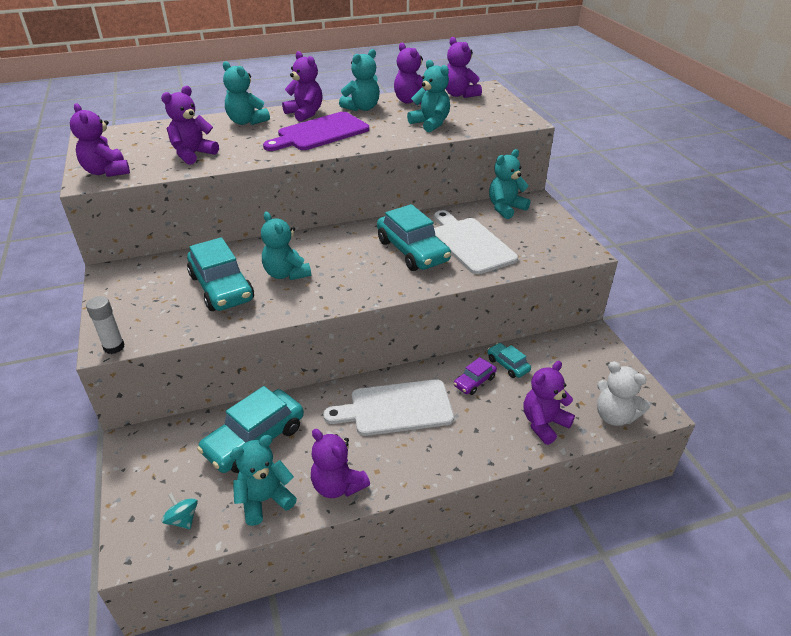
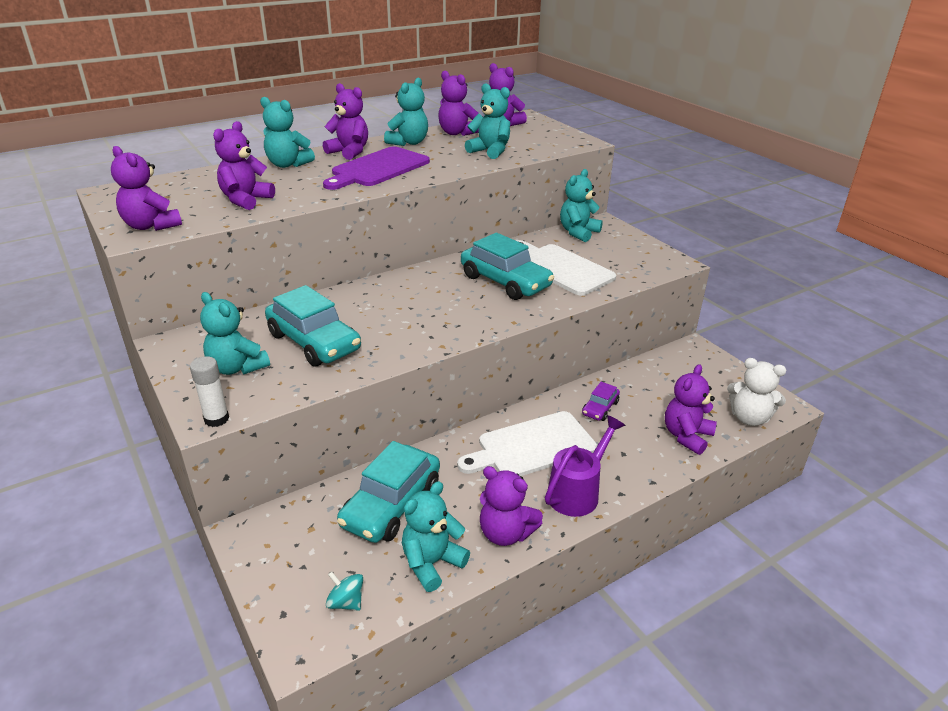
camera: 15 degrees left, 5 degrees down
turquoise teddy bear [261,212,311,280] -> turquoise teddy bear moved to [200,292,270,375]
turquoise car [487,343,531,378] -> none
none -> purple watering can [545,415,625,517]

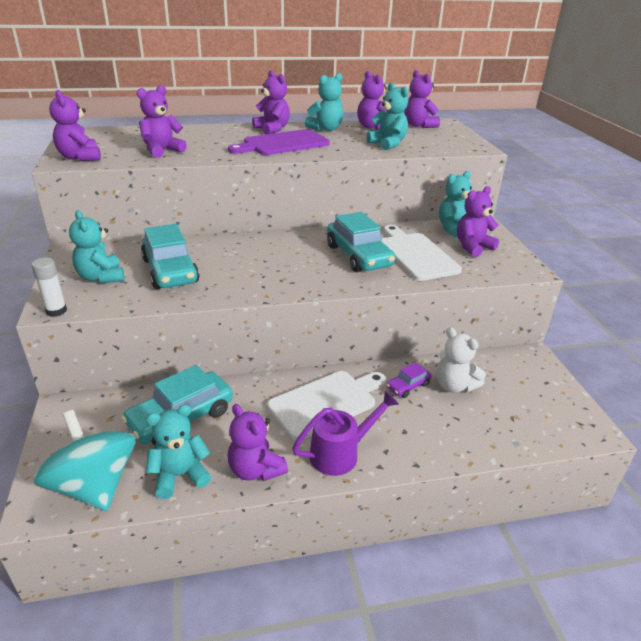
camera: 20 degrees right, 0 degrees up
turquoise teddy bear [260,97,315,168] -> none
turquoise spinning top [326,571,363,611] -> turquoise spinning top [33,410,136,511], size x2.49
white cutting board [457,411,597,476] -> white cutting board turned 150 degrees clockwise [267,371,386,440]
purple teddy bear [665,364,717,455] -> purple teddy bear moved to [457,186,499,257]
white teddy bear [727,358,786,426] -> white teddy bear moved to [436,327,486,393]

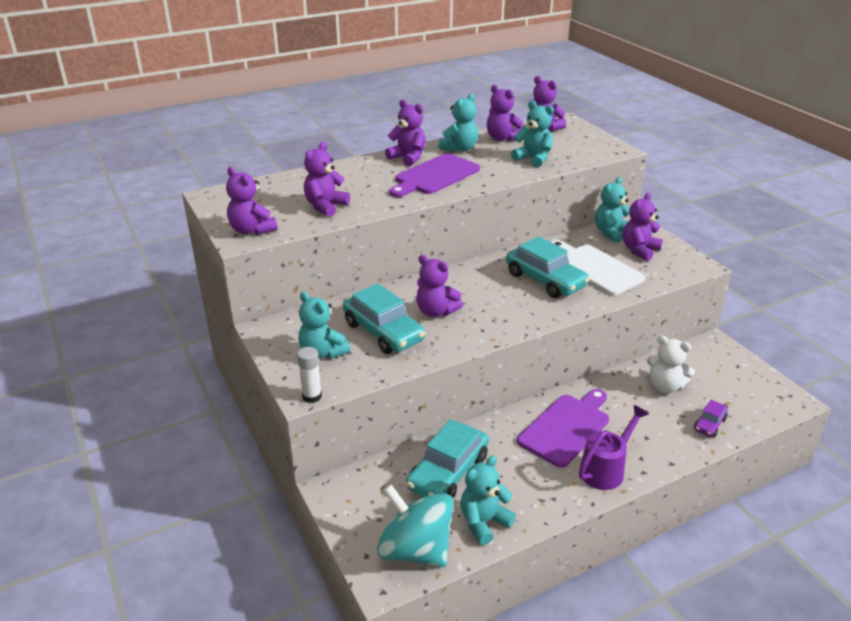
camera: 15 degrees left, 0 degrees up
purple teddy bear [228,404,288,481] -> purple teddy bear moved to [416,255,463,317]
white cutting board [267,371,386,440] -> purple cutting board [517,389,609,468]
purple car [387,362,432,398] -> purple car moved to [694,400,728,437]

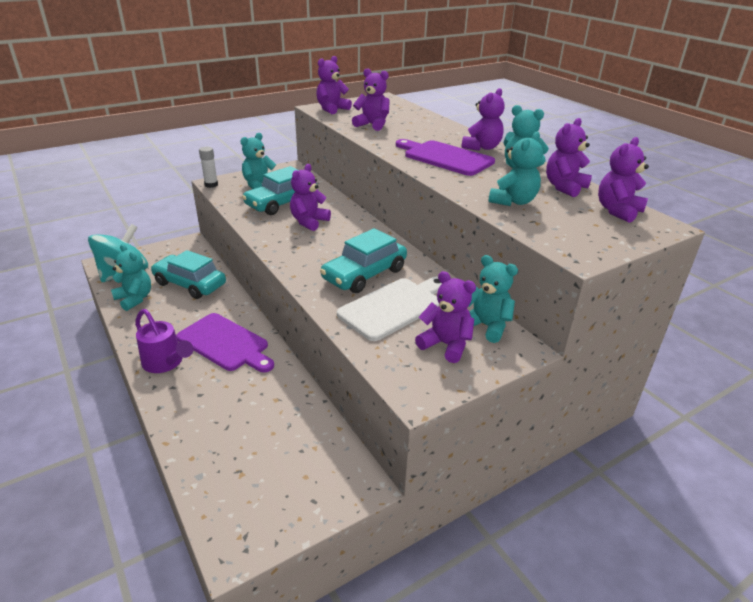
camera: 85 degrees right, 0 degrees up
white teddy bear [647,335,695,393] -> none
purple car [694,400,728,437] -> none

